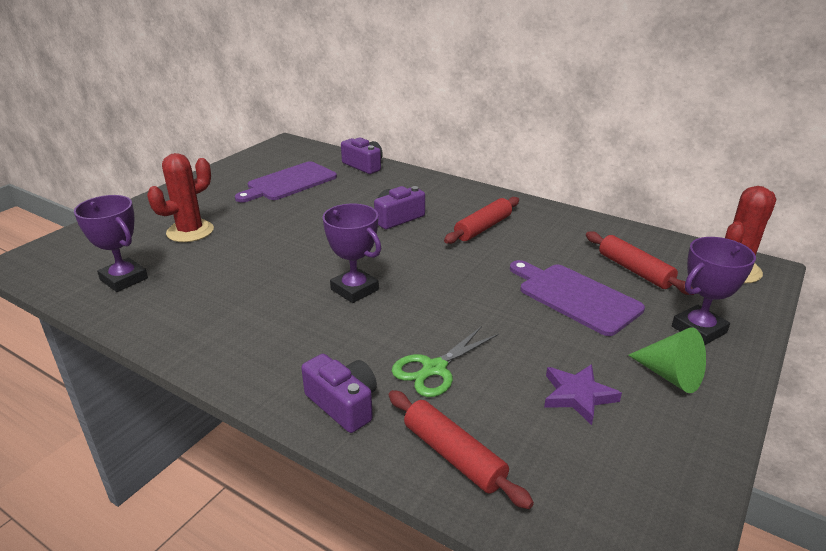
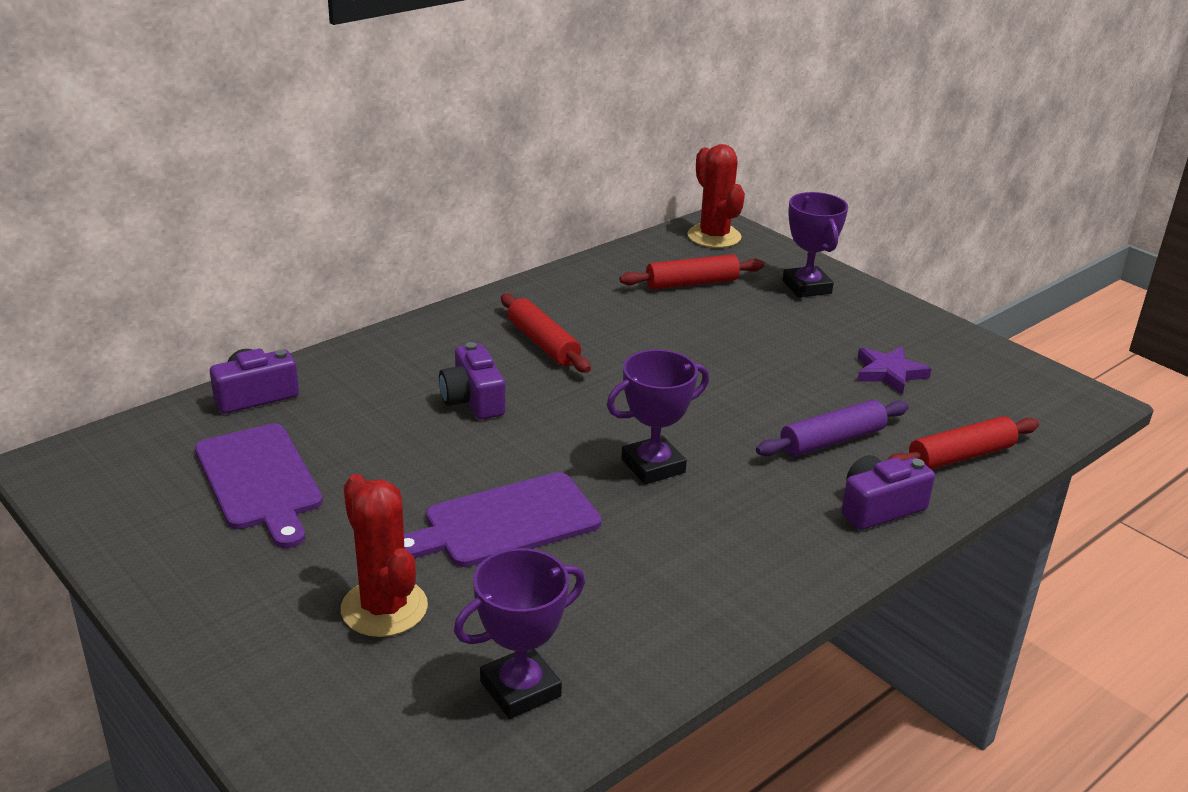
camera: 75 degrees left, 0 degrees up
green scissors [392,326,498,397] -> purple rolling pin [756,400,909,457]
purple cutting board [510,260,645,336] -> purple cutting board moved to [404,472,601,567]
green cone [628,328,706,393] -> none

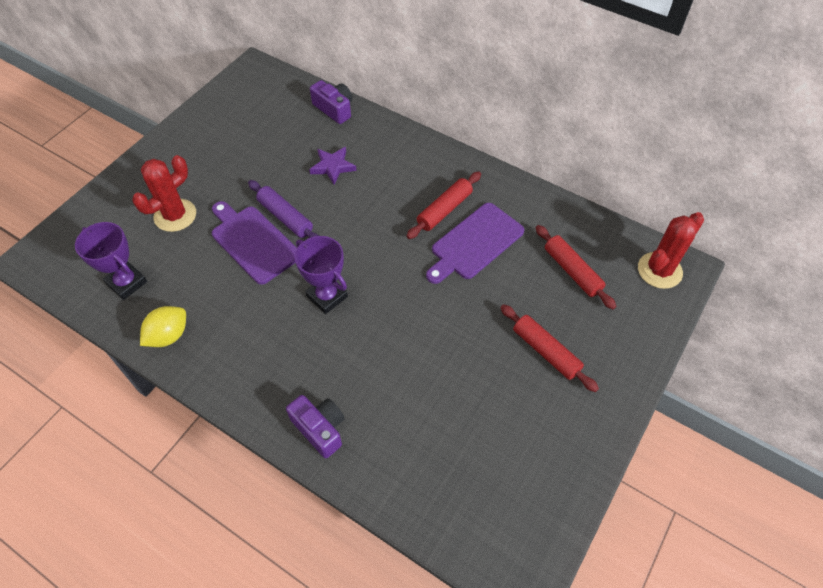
camera: 75 degrees right, 25 degrees up
purple cutting board [195,423,323,548] -> purple cutting board moved to [426,203,524,284]
purple camera [439,342,505,420] -> none
purple rolling pin [756,400,909,457] -> purple rolling pin moved to [248,180,319,238]
purple trophy [782,192,848,298] -> none
purple star [857,346,931,394] -> purple star moved to [309,147,357,184]
red rolling pin [887,416,1039,469] -> red rolling pin moved to [501,304,599,392]
none -> yellow lemon [140,306,186,347]

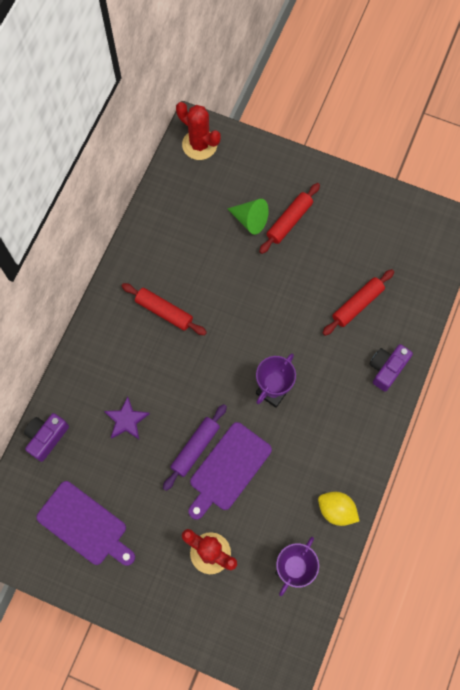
camera: 100 degrees left, 15 degrees up
purple cutting board [426,203,524,284] -> purple cutting board moved to [36,481,135,566]
red rolling pin [536,225,617,309] -> red rolling pin moved to [323,269,394,336]
none -> green cone [227,199,269,235]

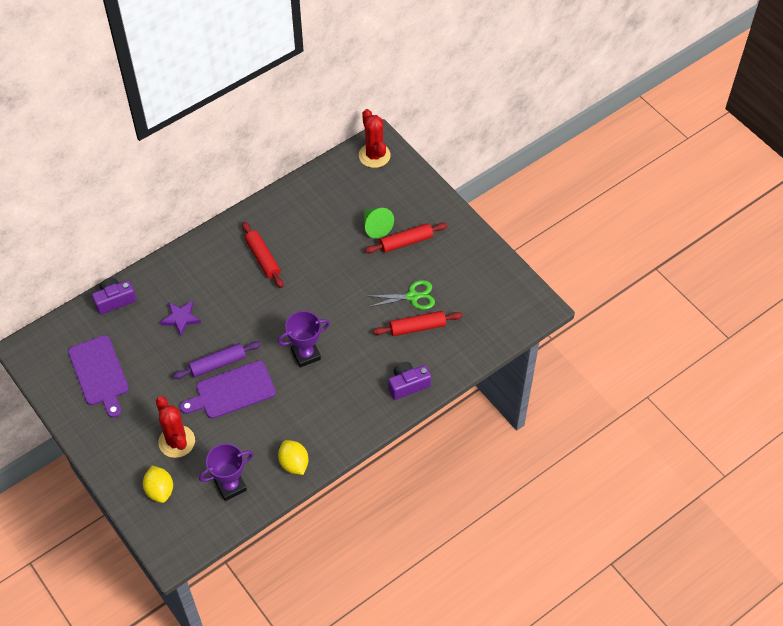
camera: 30 degrees right, 15 degrees down
none -> yellow lemon [143,466,173,503]
none -> green scissors [368,280,435,310]

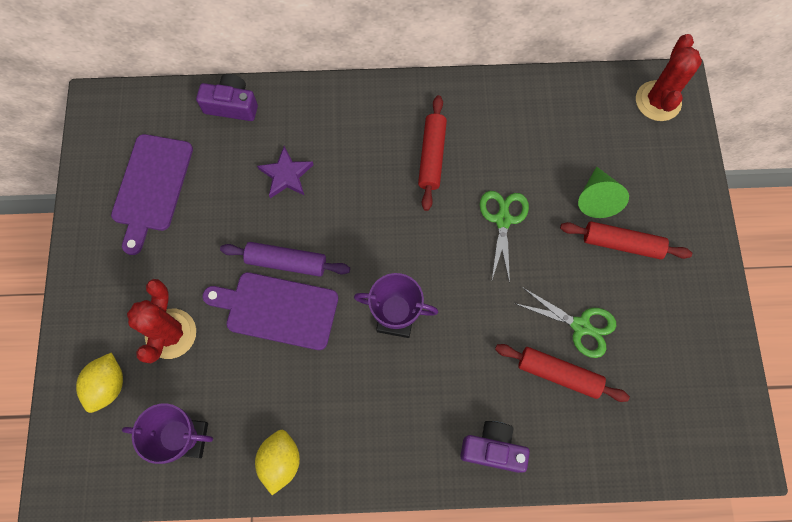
camera: 35 degrees right, 15 degrees up
none -> green scissors [480,191,529,283]

